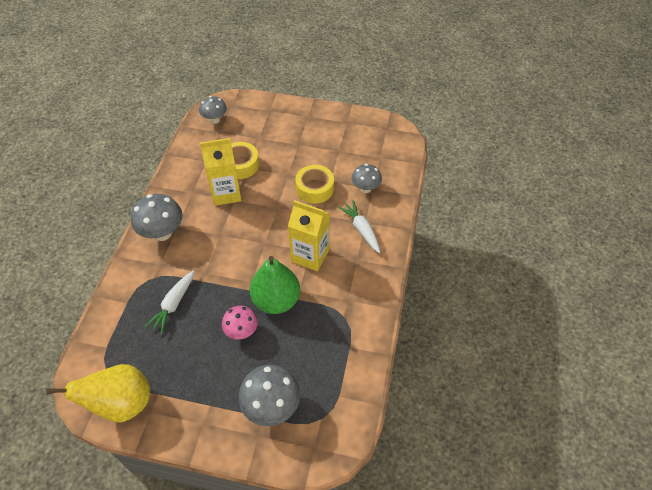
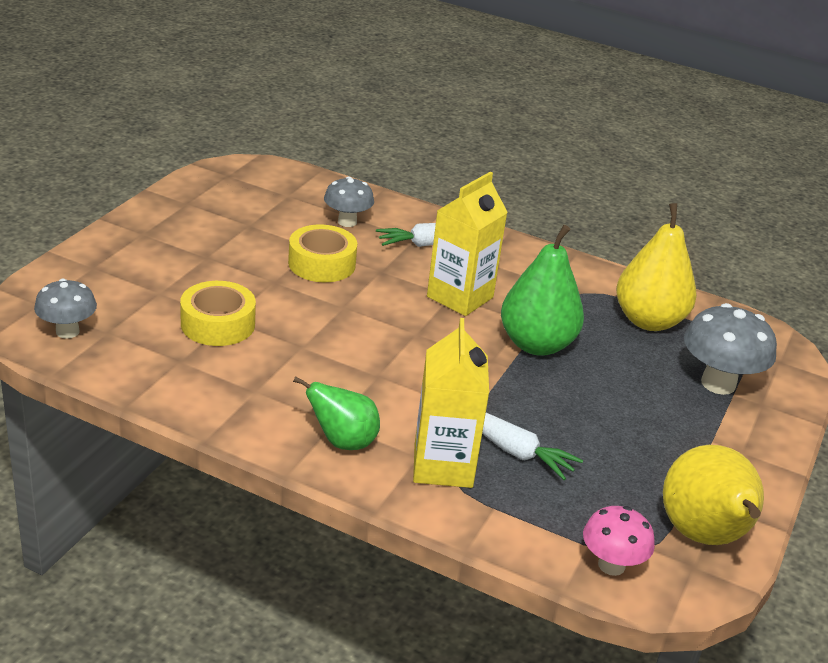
camera: 80 degrees left, 20 degrees down
grey mushroom [131,194,183,241] -> green pear [293,376,380,450]
yellow carton [200,138,242,206] -> yellow carton moved to [413,318,489,488]
pink mushroom [222,306,258,340] -> pink mushroom moved to [583,506,655,576]
none -> yellow pear [616,203,697,331]

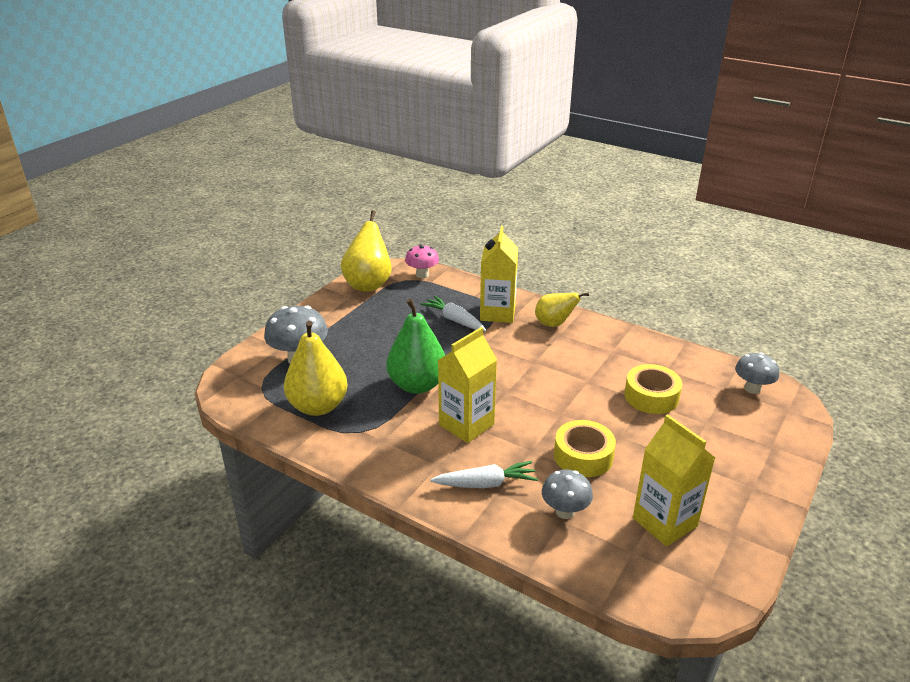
camera: 170 degrees left, 0 degrees up
green pear [293,376,380,450] -> yellow pear [535,292,589,327]
none -> yellow carton [633,414,715,546]

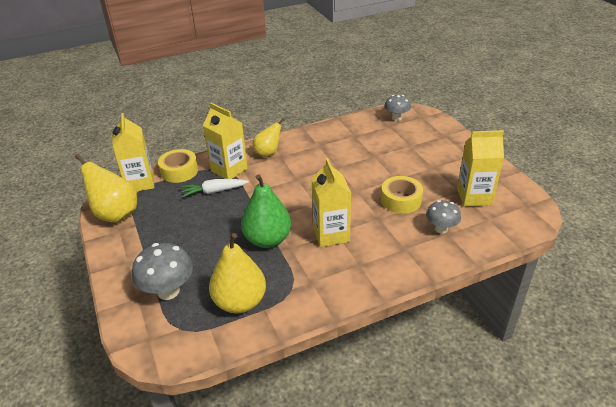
camera: 55 degrees left, 5 degrees up
pink mushroom [405,244,439,278] -> yellow carton [112,113,154,192]
white carrot [431,461,538,488] -> none
yellow tape [624,364,682,414] -> yellow tape moved to [158,149,198,183]

